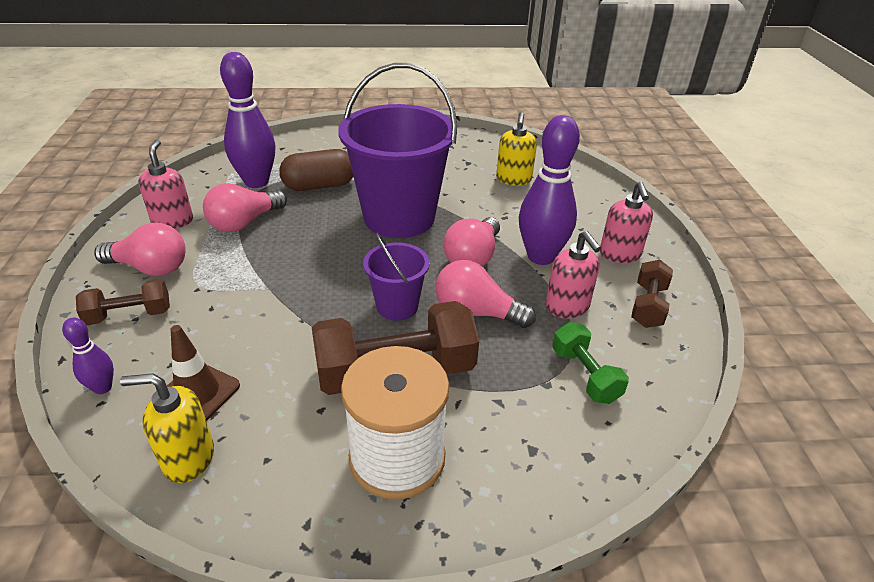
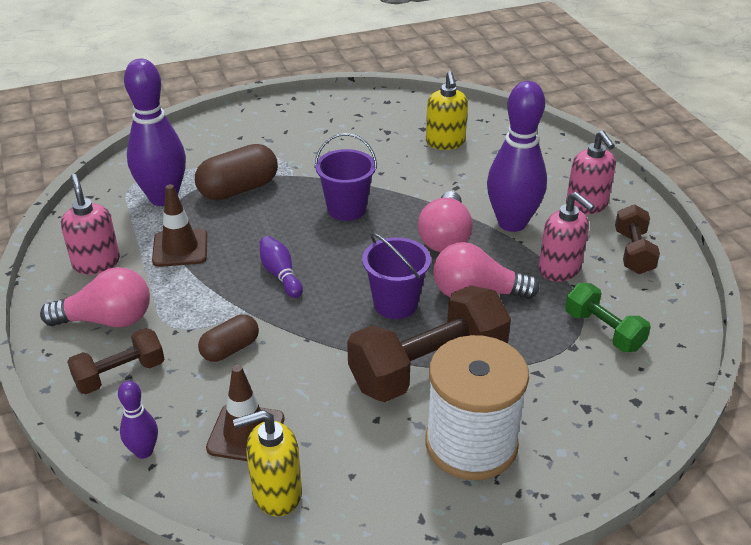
camera: 15 degrees left, 0 degrees up
pink light bulb [203,183,287,232] -> brown traffic cone [152,184,207,267]
purple bucket [338,63,457,238] -> purple bucket [315,133,377,221], size x0.49
none -> brown capsule [198,314,259,362]
none -> purple bowling pin [260,236,303,298]

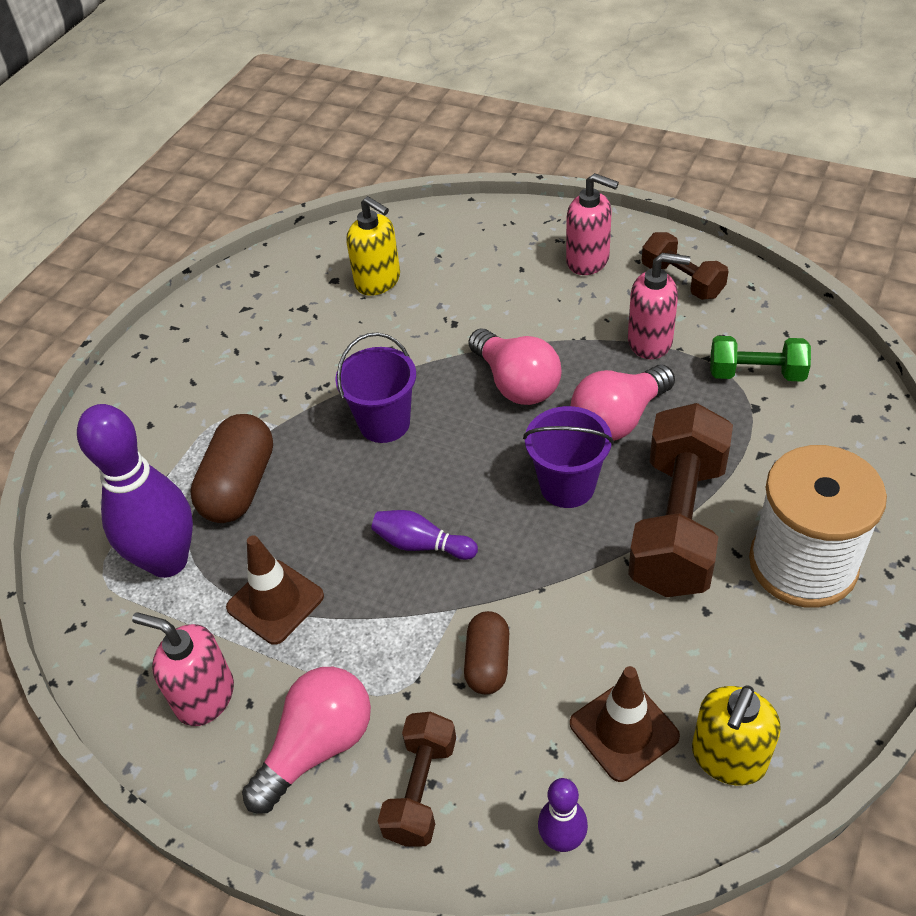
camera: 40 degrees left, 10 degrees up
purple bowling pin [487,81,547,232] -> none

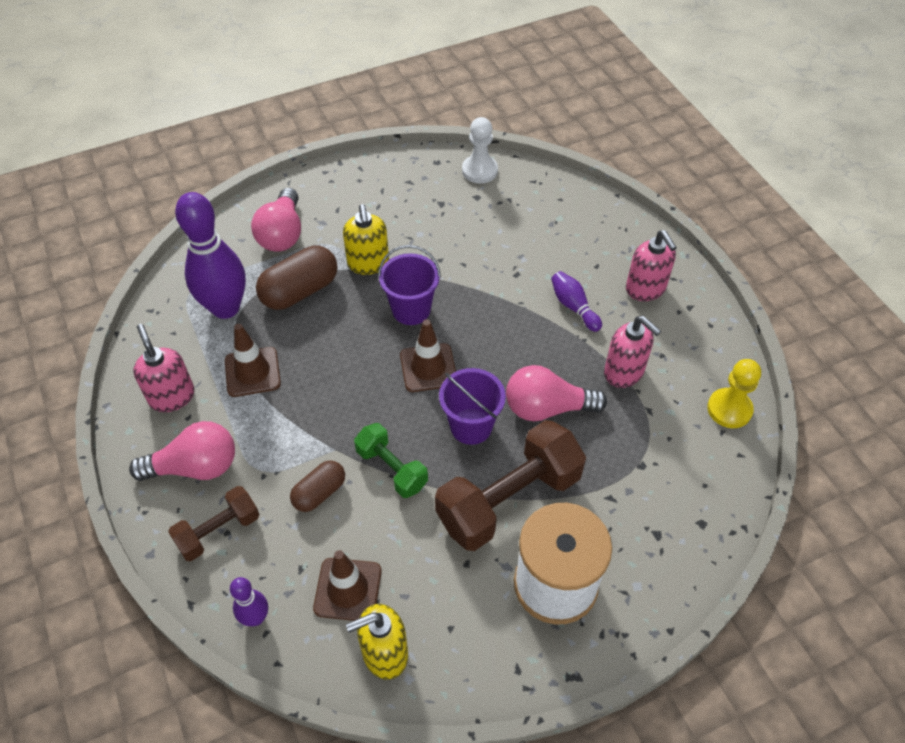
camera: 35 degrees right, 5 degrees up
yellow soap dispenser [346,196,400,296] -> yellow soap dispenser moved to [343,204,389,275]
purple bowling pin [371,510,478,560] -> purple bowling pin moved to [551,271,602,332]
pink light bulb [469,329,562,405] -> pink light bulb moved to [251,188,301,252]
brown dumbbell [642,232,728,300] -> none
green dumbbell [710,336,811,382] -> green dumbbell moved to [354,423,428,498]
none -> brown traffic cone [400,319,456,392]
none -> white pawn [462,117,498,183]
none -> yellow pawn [707,359,761,428]

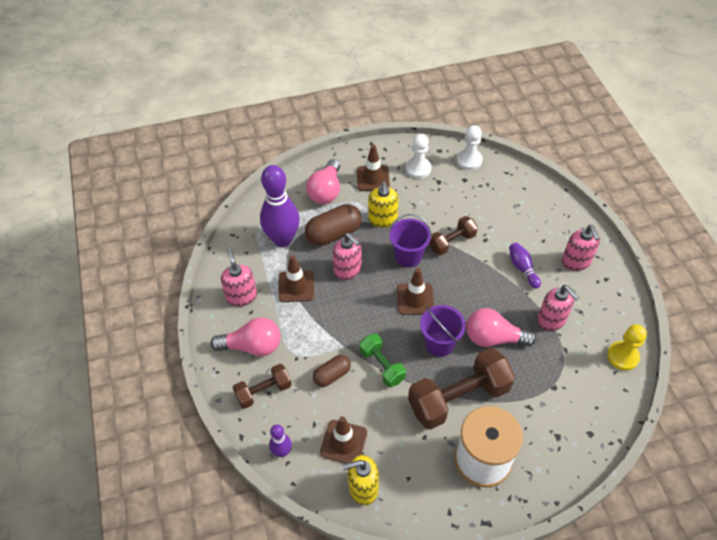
camera: 10 degrees right, 0 degrees up
none -> pink soap dispenser [333,233,362,280]
none -> brown traffic cone [357,145,390,191]
none -> white pawn [406,134,432,179]
none -> brown dumbbell [429,216,478,255]

